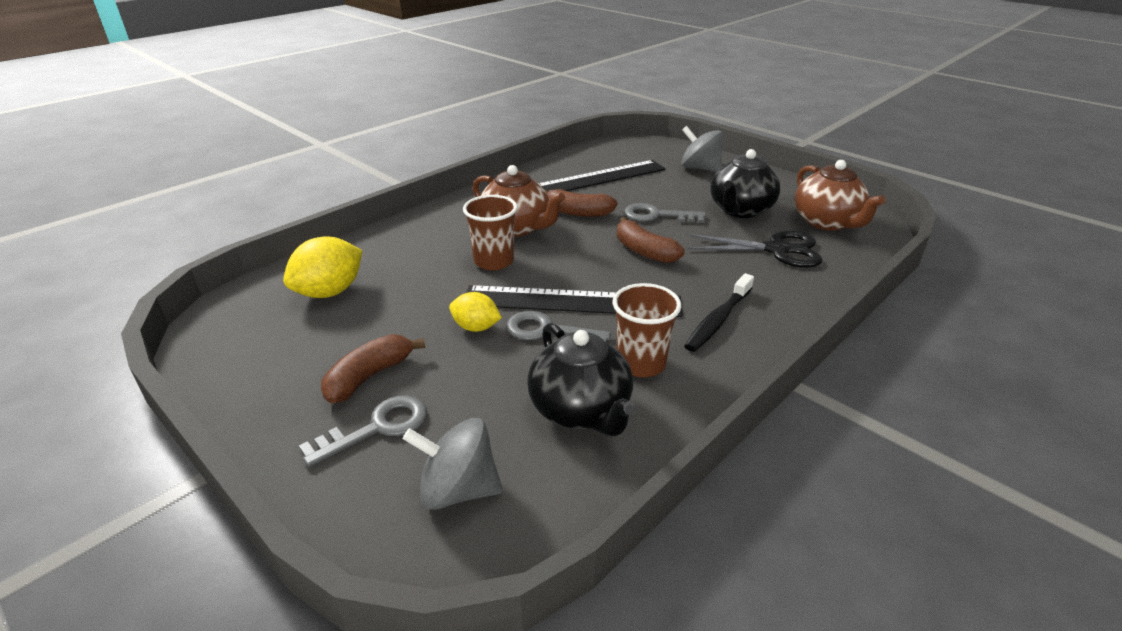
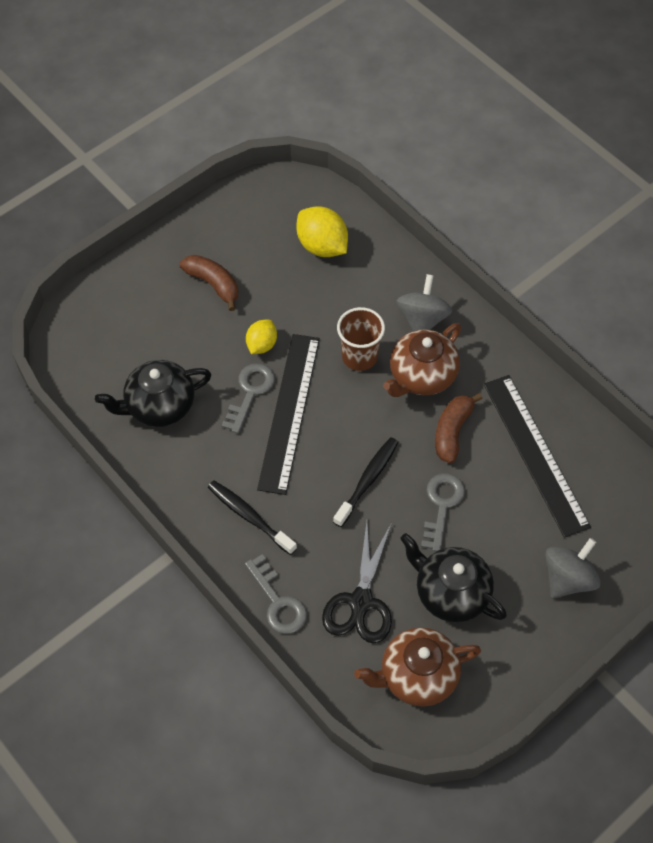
camera: 95 degrees right, 25 degrees up
grey key [299,396,427,467] -> grey key moved to [245,554,307,634]
grey spinning top [403,418,503,510] -> grey spinning top moved to [397,274,452,331]
brown cup [613,283,682,377] -> none
brown banana [617,217,685,263] -> black toothbrush [333,437,398,527]

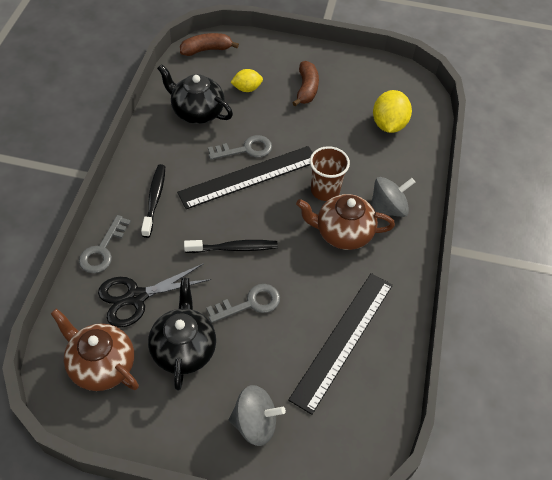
camera: 50 degrees right, 5 degrees down
yellow lemon [246,320,277,354] -> yellow lemon moved to [230,69,263,92]
brown banana [435,393,483,463] -> brown banana moved to [180,33,239,56]

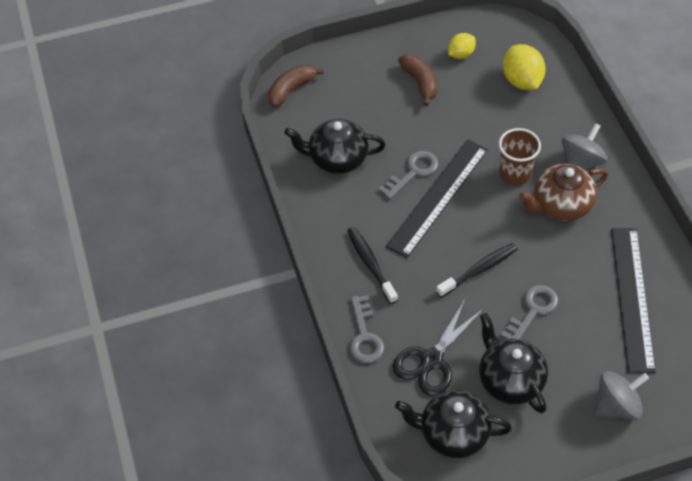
camera: 25 degrees left, 0 degrees up
brown teapot [51,308,139,391] -> black teapot [395,390,512,458]
yellow lemon [230,69,263,92] -> yellow lemon moved to [448,33,476,59]

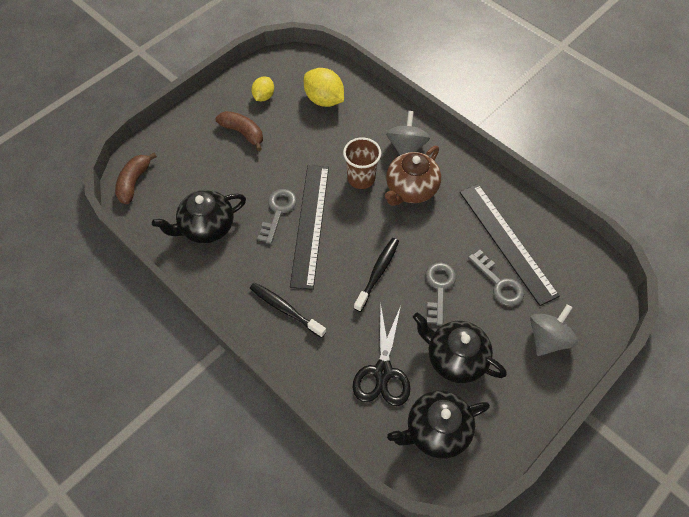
camera: 30 degrees left, 5 degrees up
grey key [349,295,384,363] -> grey key moved to [468,250,524,306]

